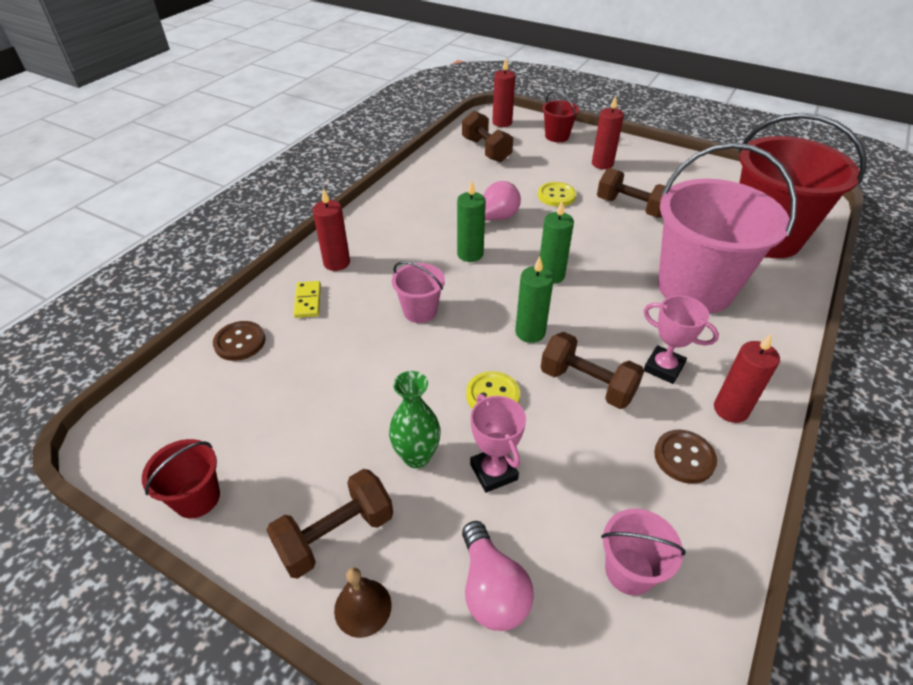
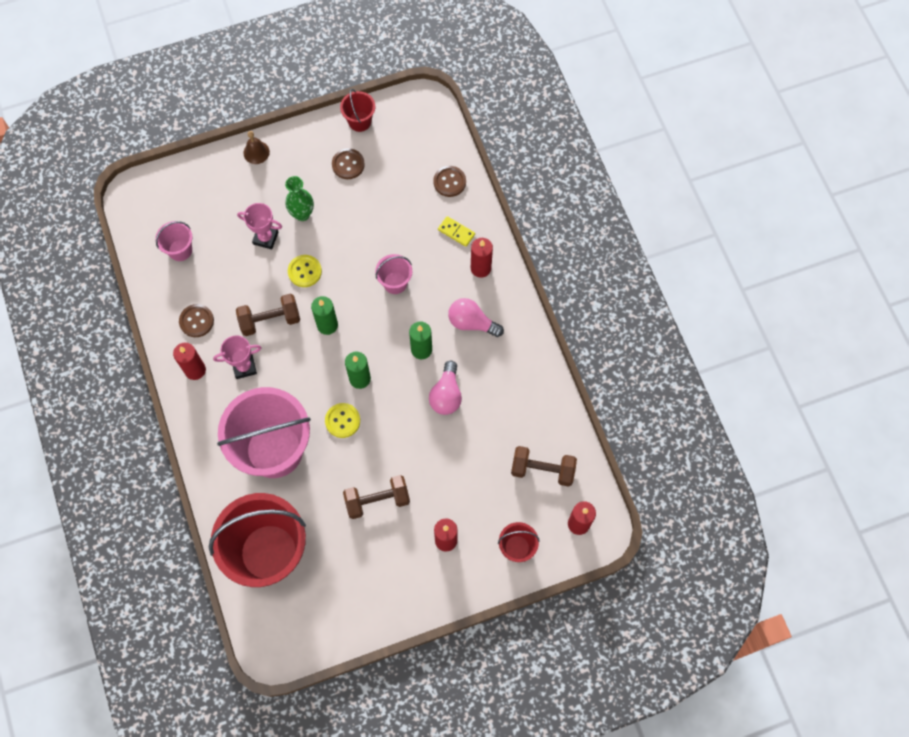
camera: 130 degrees right, 25 degrees up
brown dumbbell [266,469,393,579] -> none
pink light bulb [462,521,534,631] -> pink light bulb moved to [448,298,504,337]
yellow button [538,182,576,207] -> yellow button moved to [325,403,360,438]
none -> brown button [332,148,365,179]

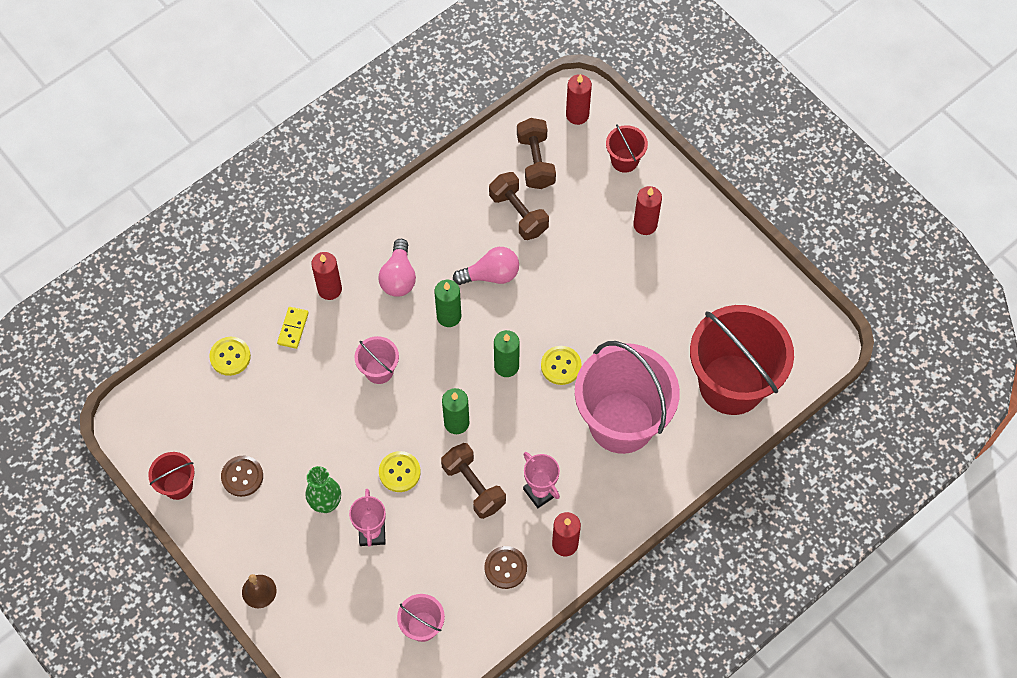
camera: 110 degrees left, 5 degrees down
brown dumbbell [343,475,410,519] -> brown dumbbell moved to [489,172,549,240]
brown button [433,166,466,197] -> yellow button [209,337,251,376]

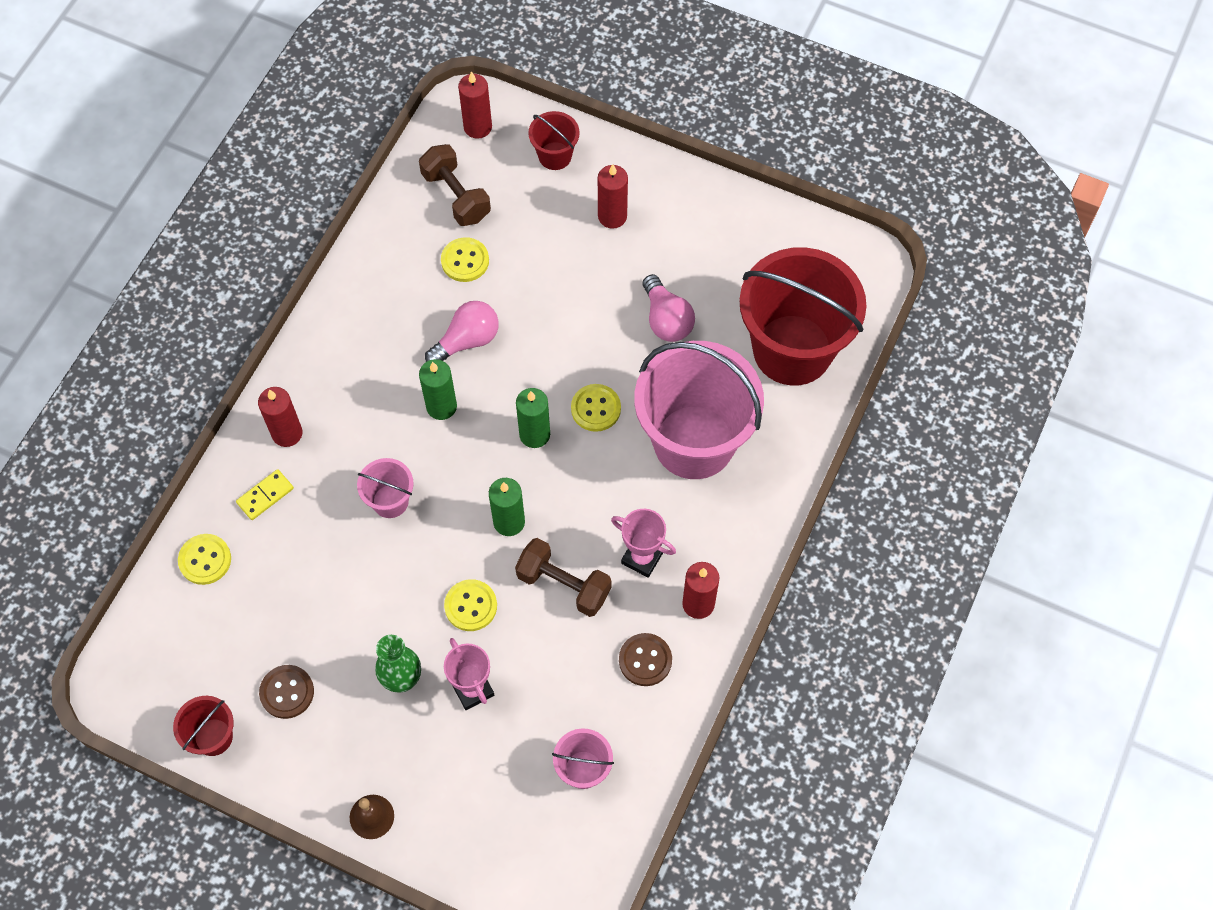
camera: 25 degrees left, 0 degrees up
yellow domino [277,307,309,349] -> yellow domino turned 60 degrees clockwise [236,469,294,520]
pink light bulb [378,239,416,297] -> pink light bulb moved to [643,274,695,342]
brown dumbbell [489,172,549,240] -> yellow button [441,237,489,282]

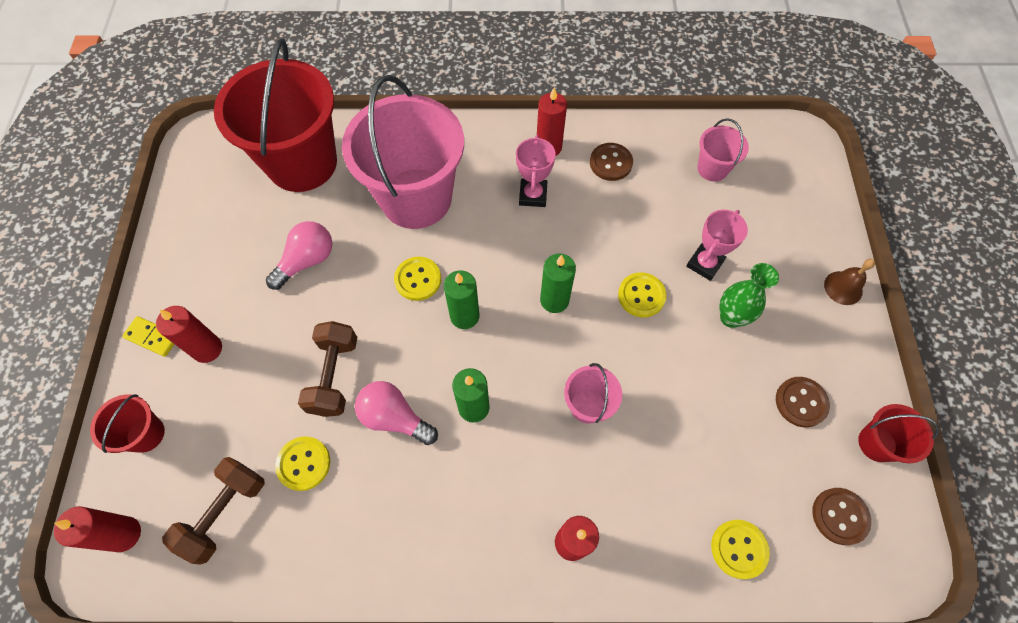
camera: 115 degrees left, 0 degrees up
yellow domino [236,469,294,520] -> yellow domino moved to [122,316,174,357]
brown dumbbell [515,538,611,617] -> brown dumbbell moved to [298,321,357,417]
none -> brown button [812,488,871,545]

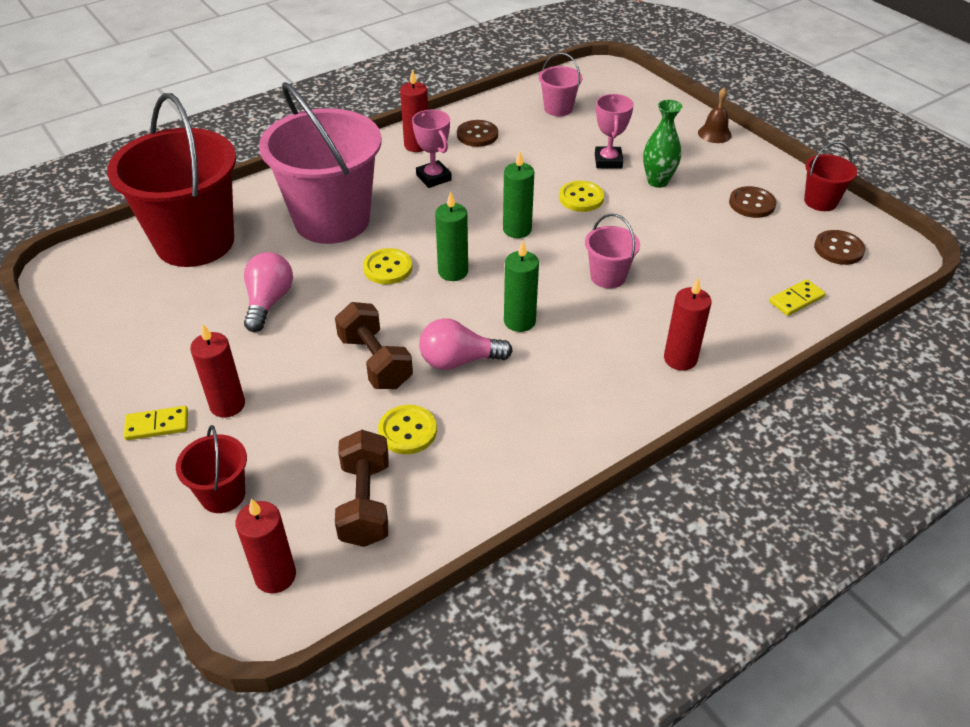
camera: 35 degrees left, 20 degrees down
yellow button [711,520,770,579] -> yellow domino [769,279,826,316]

